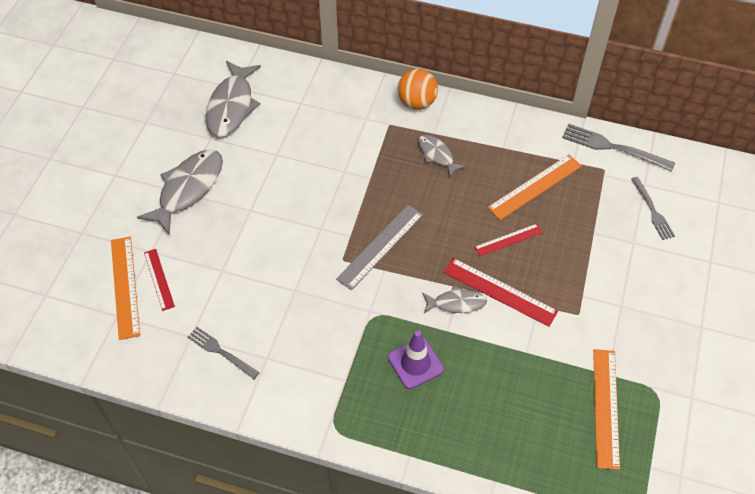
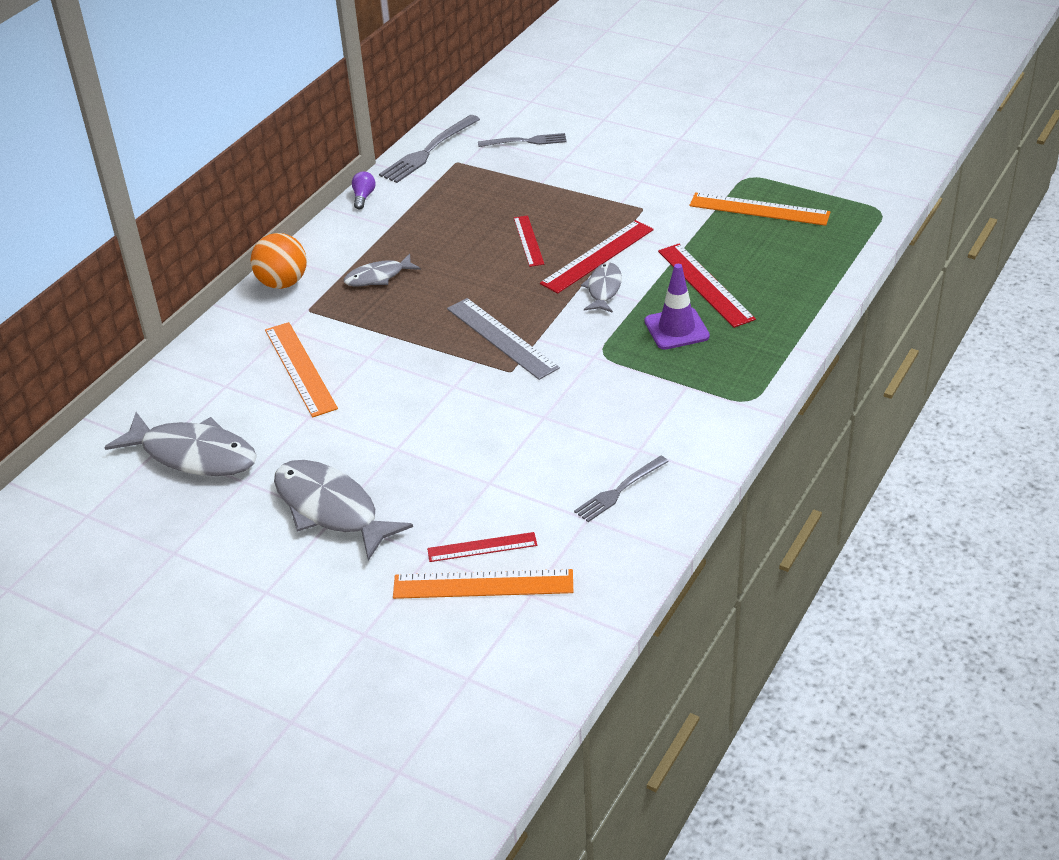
camera: 75 degrees left, 15 degrees down
orange ruler [487,155,582,220] -> orange ruler moved to [265,322,338,417]
none -> purple light bulb [352,171,376,209]
none -> red ruler [658,244,756,328]

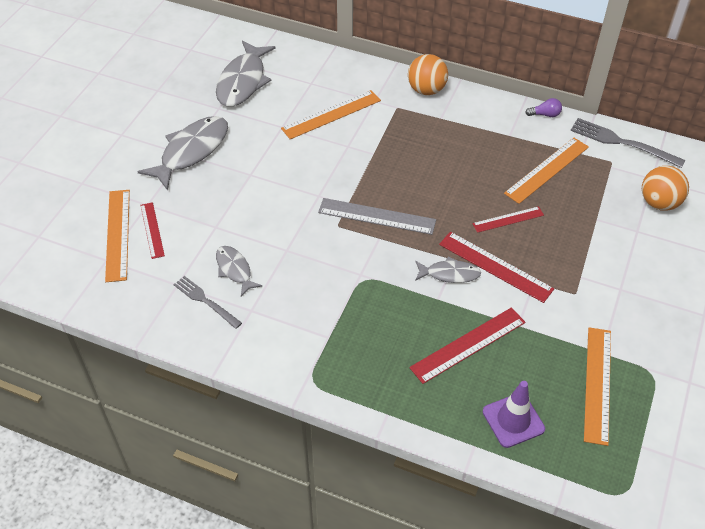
camera: 80 degrees right, 10 degrees up
grey fish [344,254,421,286] -> grey fish moved to [216,246,262,296]
grey ruler [447,298,560,380] -> grey ruler turned 60 degrees clockwise [318,198,436,235]
grey fork [478,133,567,147] -> orange ball [642,166,689,211]
purple traffic cone [645,264,710,350] -> purple traffic cone moved to [483,381,545,448]
none -> orange ruler [504,138,589,204]

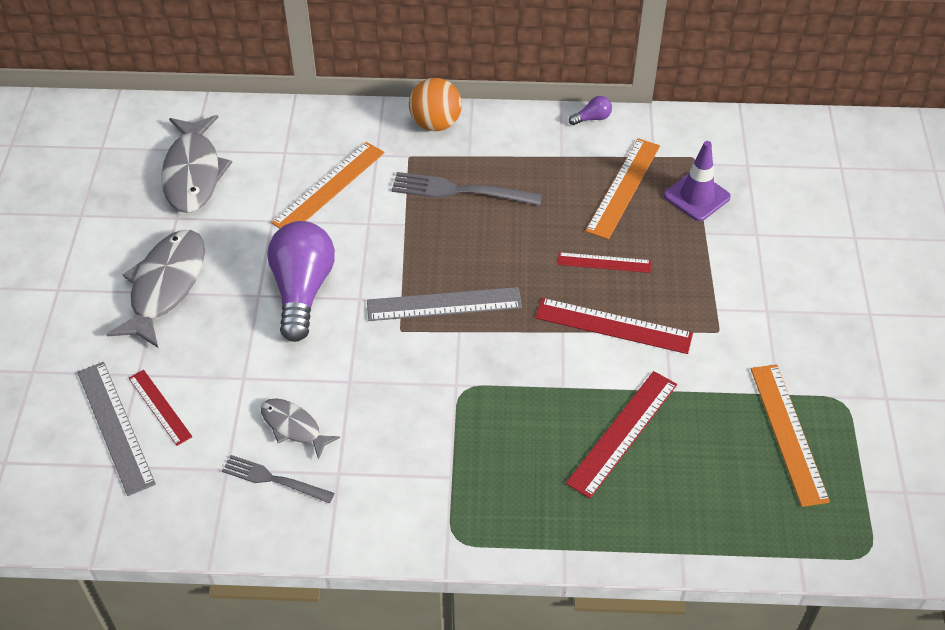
camera: 20 degrees left, 0 degrees up
orange ruler [105,190,130,282] -> grey ruler [77,362,156,496]
grey fish [415,256,481,283] -> none
red ruler [472,206,544,233] -> red ruler turned 45 degrees clockwise [557,252,651,273]
purple traffic cone [483,381,545,448] -> purple traffic cone moved to [664,141,731,221]
grey fork [570,118,686,168] -> grey fork moved to [392,172,542,206]
orange ball [642,166,689,211] -> none
none -> purple light bulb [267,221,335,342]

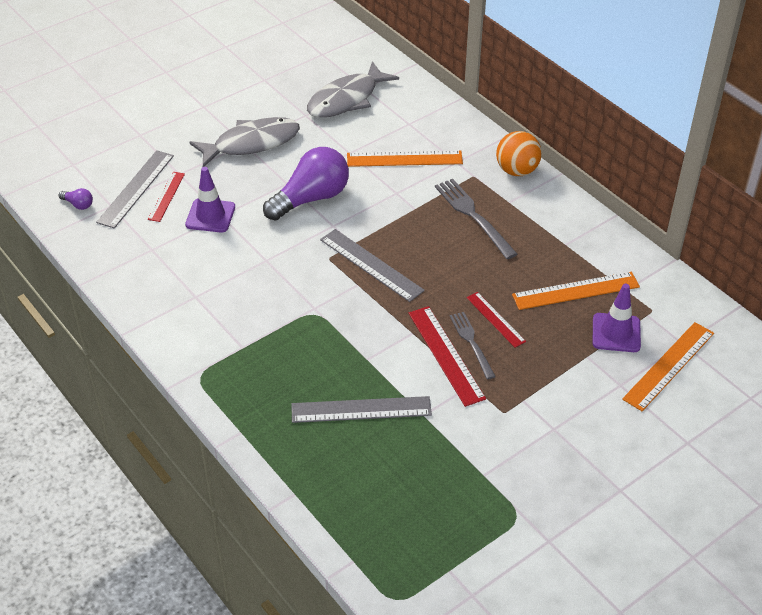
camera: 50 degrees right, 5 degrees down
grey fork [222,455,334,503] -> grey fork moved to [450,312,496,380]
grey fish [261,398,340,460] -> none
red ruler [566,371,677,498] -> grey ruler [291,396,432,423]
purple light bulb [569,96,612,125] -> purple light bulb moved to [59,188,93,210]
orange ruler [751,364,830,507] -> orange ruler moved to [622,322,714,411]
none -> purple traffic cone [185,167,235,232]

